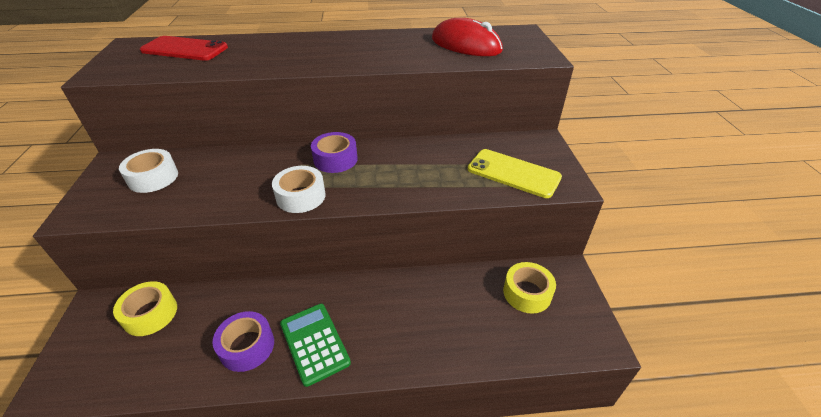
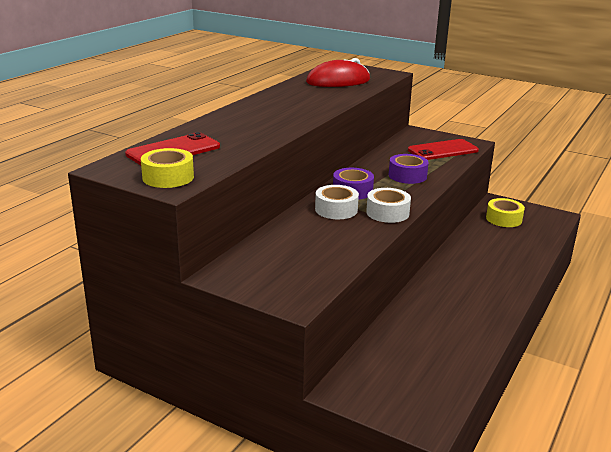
camera: 55 degrees left, 15 degrees down
yellow tape [113,281,177,336] -> yellow tape moved to [141,148,194,188]
white tape [119,149,178,193] -> white tape moved to [315,185,359,219]
purple tape [213,311,274,372] -> purple tape moved to [389,154,429,184]
green calculator [280,304,351,387] -> none
yellow phone [468,149,562,198] -> red phone [408,139,479,160]

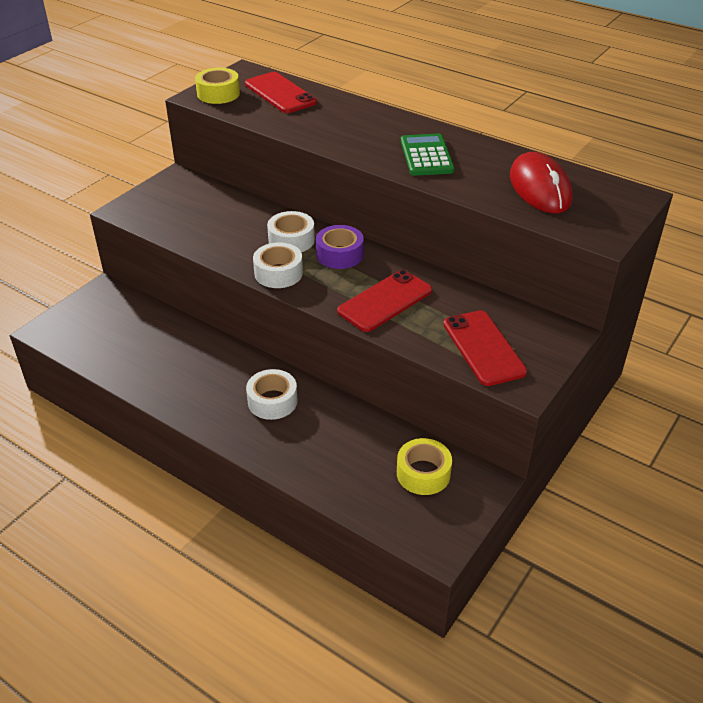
camera: 95 degrees right, 15 degrees up
purple tape [389,154,429,184] -> red phone [337,270,432,332]
none -> white tape [246,369,298,420]
none -> green calculator [401,134,455,176]

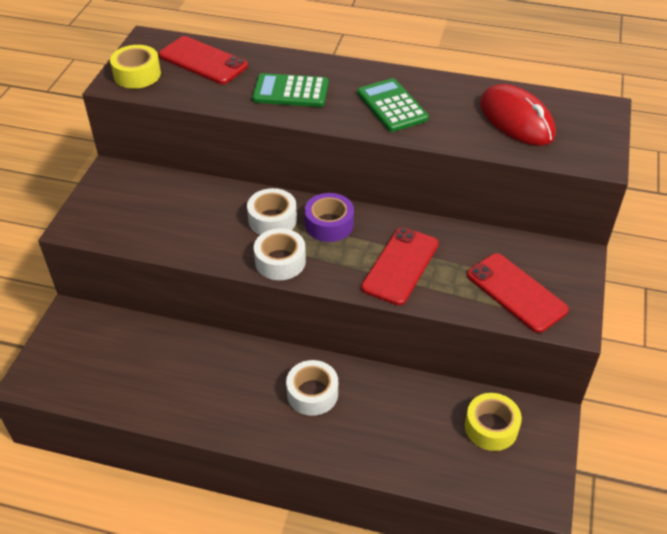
camera: 20 degrees left, 5 degrees up
none -> green calculator [252,73,329,107]

